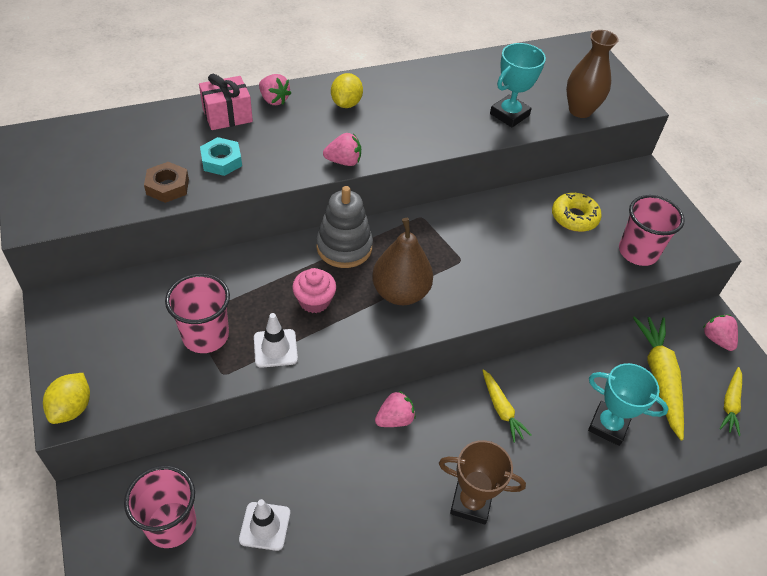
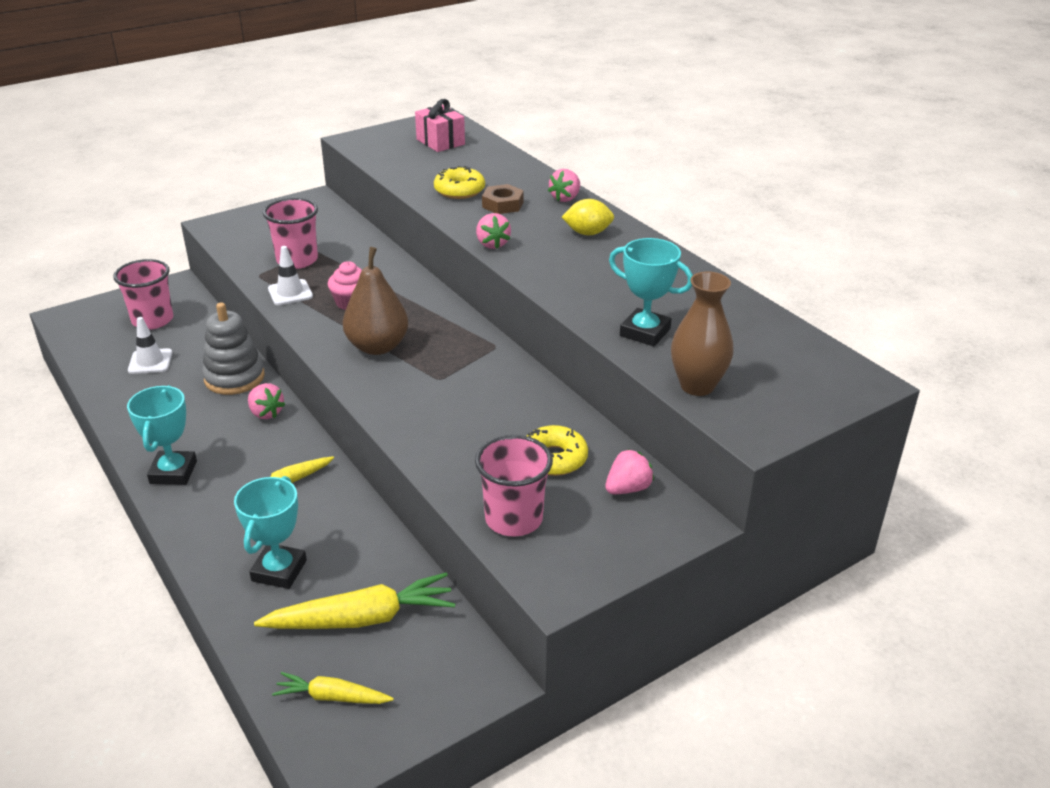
camera: 80 degrees right, 15 degrees down
yellow lemon [43,373,90,424] -> none
brown nut [144,162,189,203] -> brown nut moved to [482,184,524,214]
pink gift [199,74,253,130] -> pink gift moved to [415,99,465,152]
turquoise nut [200,137,242,176] -> yellow donut [434,166,485,199]
grey stacking toy [316,186,373,268] -> grey stacking toy moved to [202,302,265,395]
brown trophy [439,440,526,524] -> turquoise trophy [127,385,197,485]
pink strawberry [703,315,738,351] -> pink strawberry moved to [605,449,654,494]

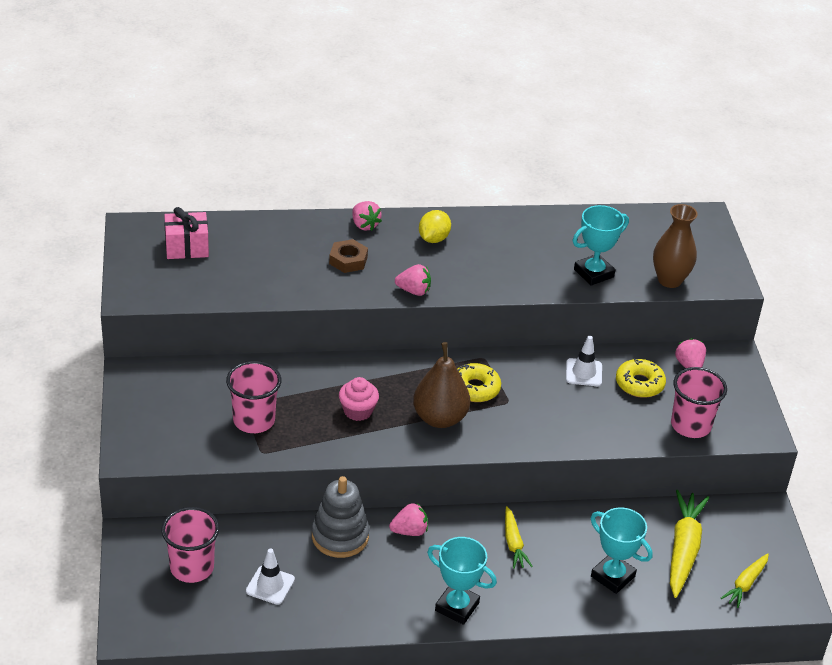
camera: 65 degrees left, 5 degrees up
white traffic cone [268,246,313,305] -> white traffic cone moved to [566,336,602,386]
yellow donut [434,166,485,199] -> yellow donut moved to [457,363,501,402]

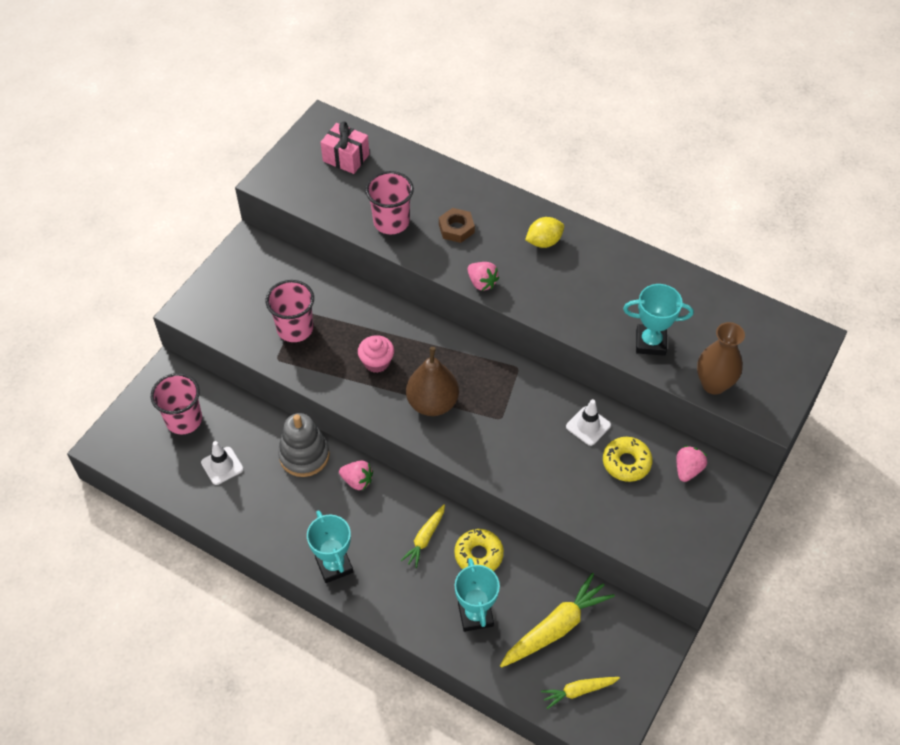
camera: 40 degrees right, 15 degrees up
pink strawberry [352,201,382,231] -> none
yellow donut [457,363,501,402] -> yellow donut moved to [454,529,504,571]
pink cup [671,367,727,438] -> pink cup moved to [365,171,414,234]

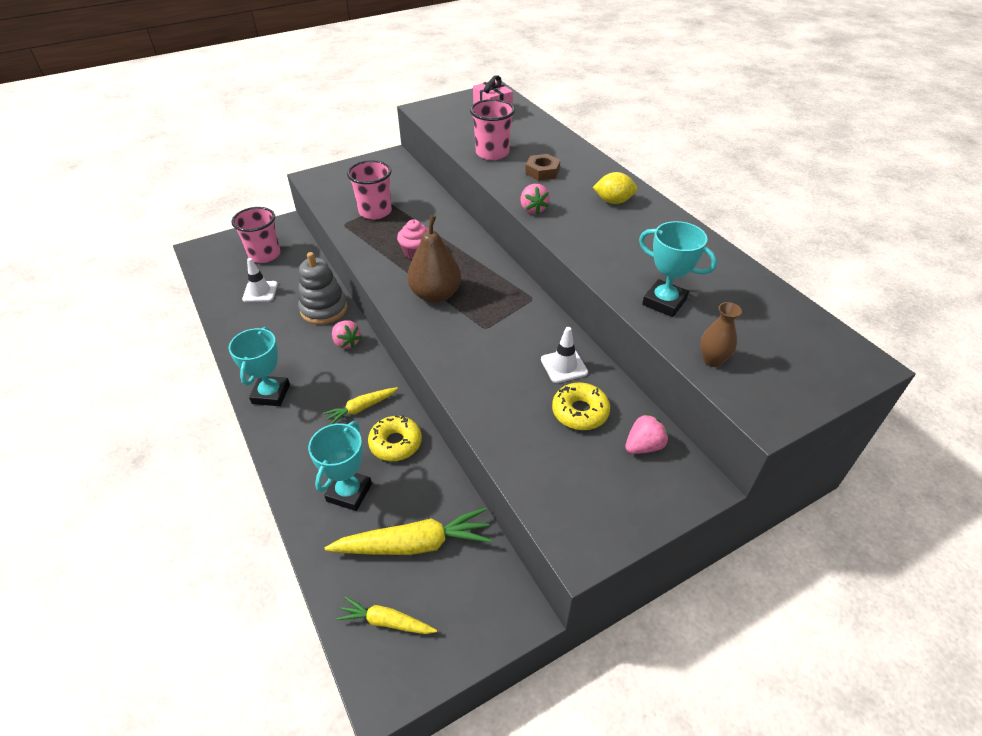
camera: 30 degrees right, 10 degrees down
brown vase [697,322,745,395] -> brown vase [700,302,742,367], size x0.63

